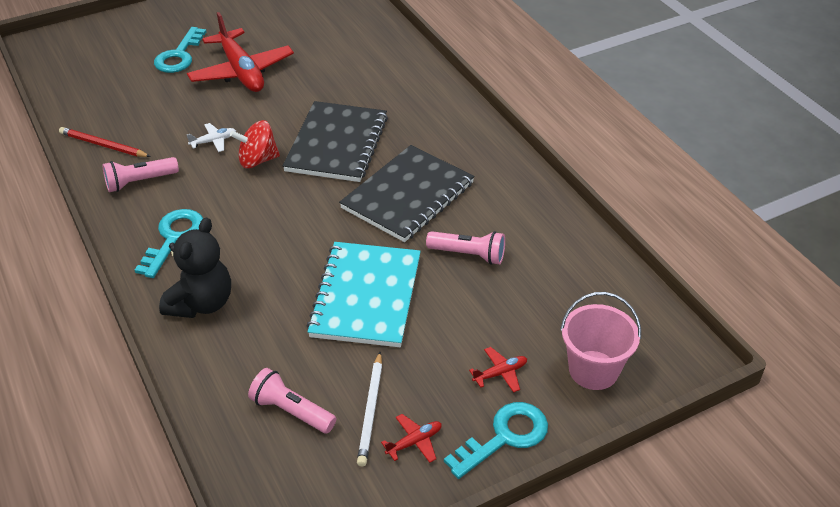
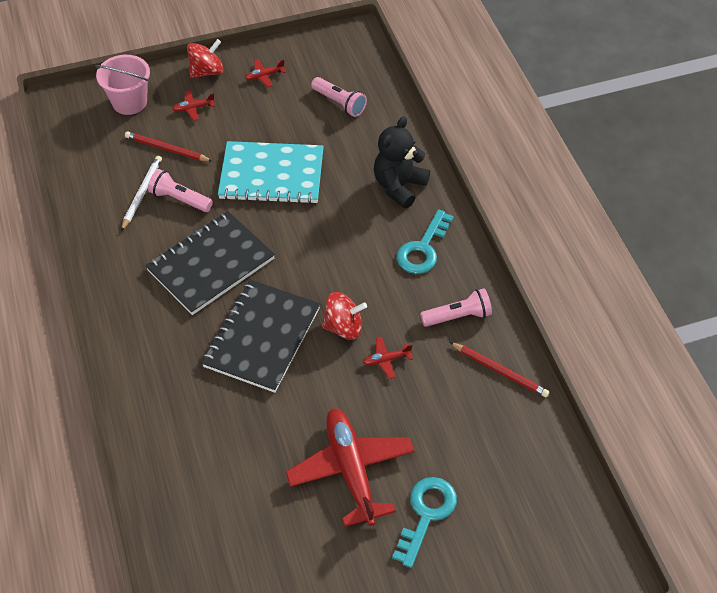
camera: 170 degrees left, 10 degrees up
white plane [187,123,236,152] -> red plane [363,336,413,379]
turquoise notebook [306,242,421,347] -> turquoise notebook turned 75 degrees clockwise [218,141,324,204]
white pencil [357,352,382,466] -> white pencil moved to [121,156,162,231]
turquoise key [444,402,548,479] -> red spinning top [187,39,224,78]
none -> red pencil [125,131,212,161]

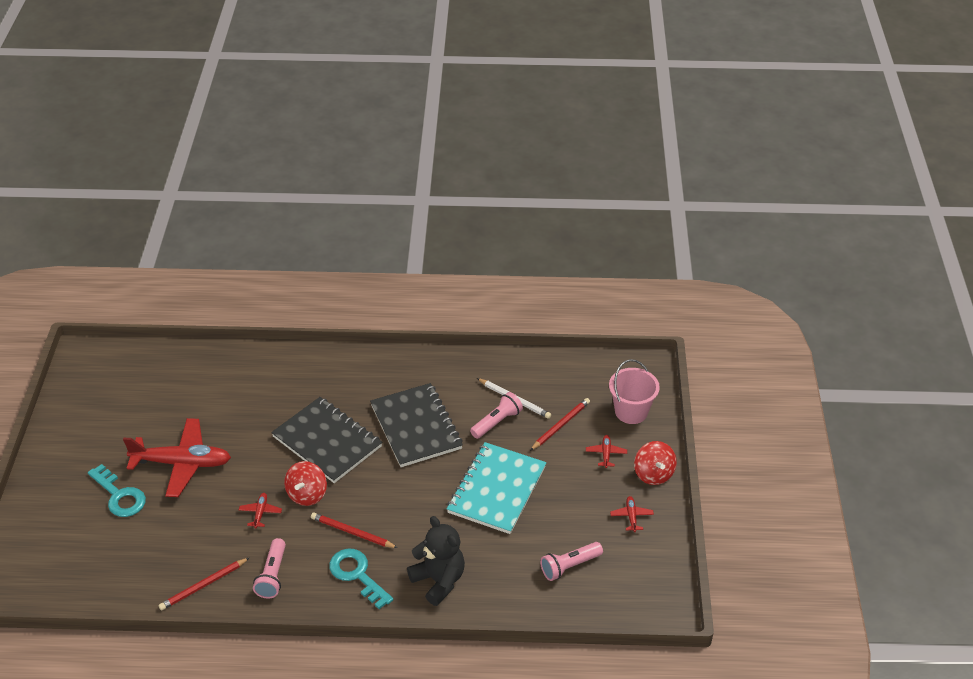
camera: 110 degrees right, 10 degrees down
none -> red pencil [311,513,398,548]

